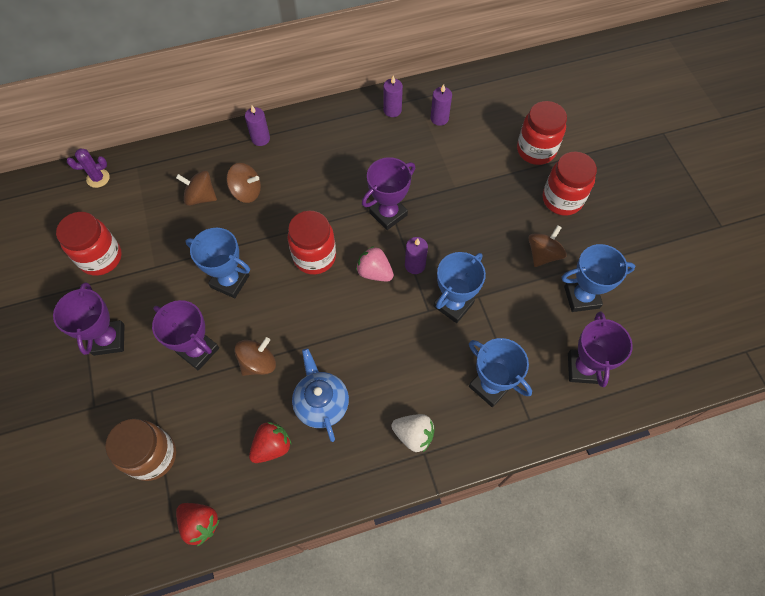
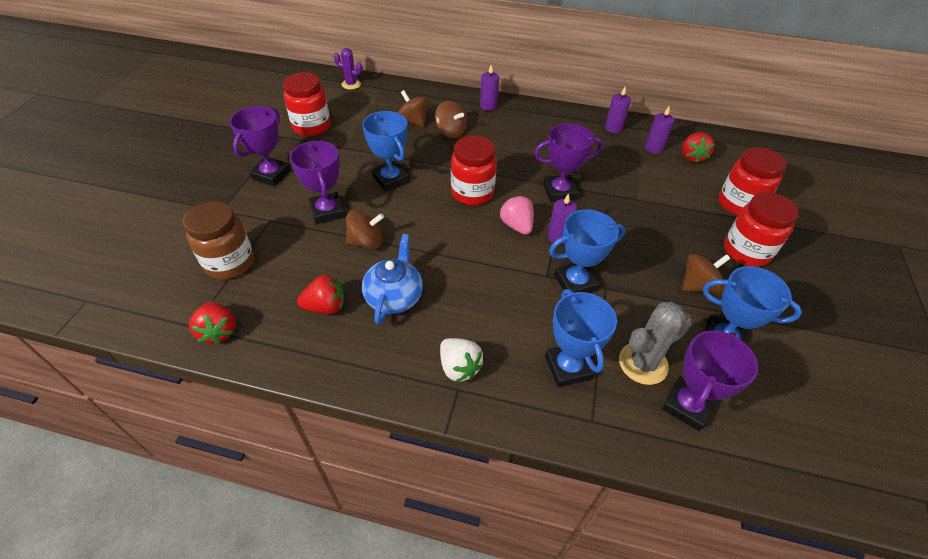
camera: 30 degrees right, 15 degrees down
none -> grey cactus [619,302,692,385]
none -> red strawberry [682,132,714,163]

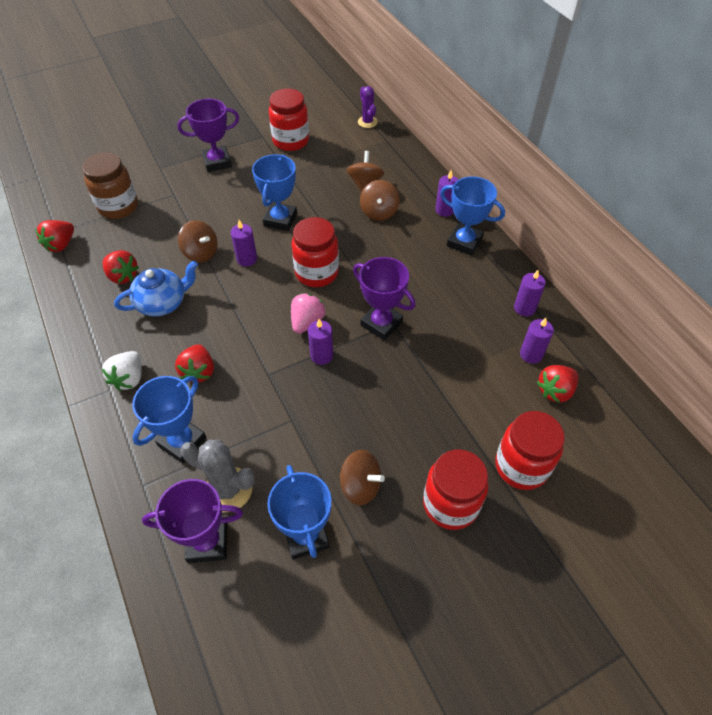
camera: 50 degrees right, 5 degrees up
purple trophy [289,141,345,224] -> none
blue trophy [549,210,625,293] -> blue trophy moved to [440,177,505,256]
none -> red strawberry [175,344,214,383]
none -> purple candle [231,220,257,267]

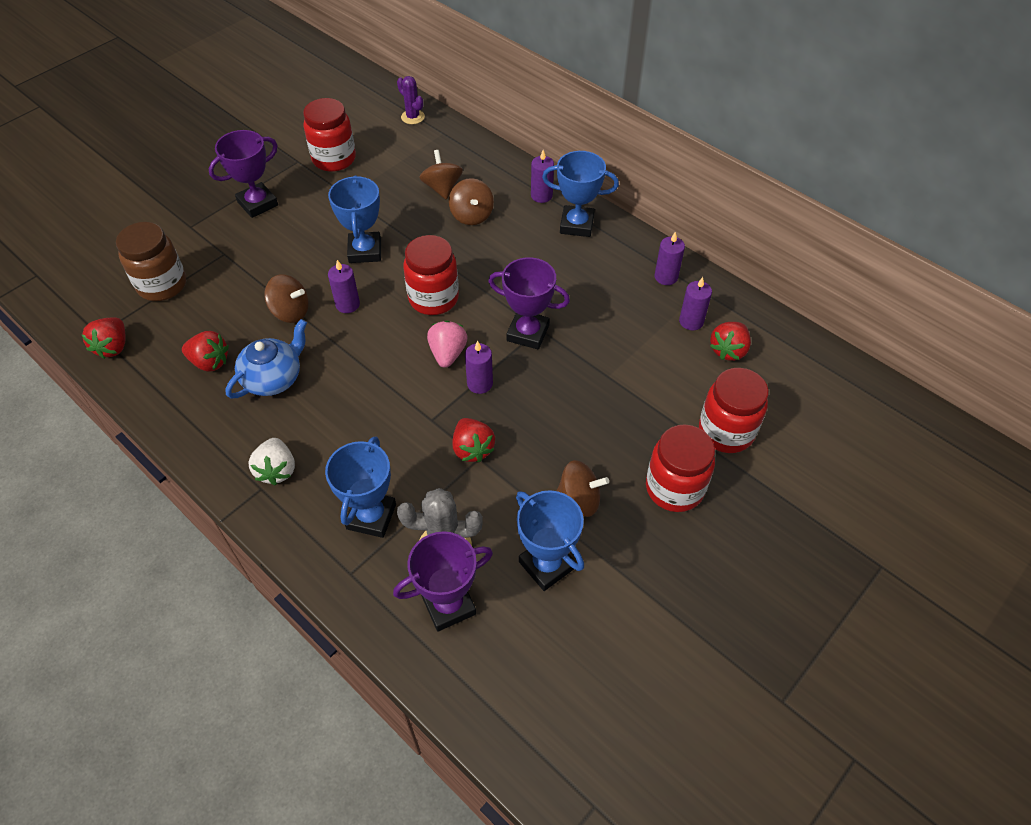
camera: 20 degrees left, 0 degrees up
red strawberry [175,344,214,383] -> red strawberry moved to [453,418,495,463]

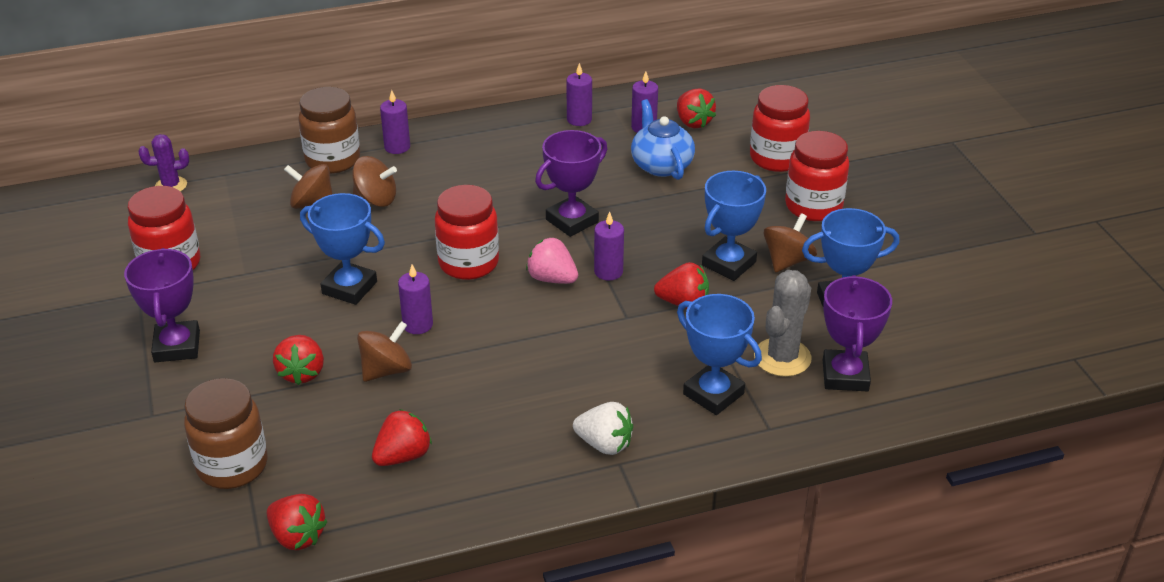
camera: 60 degrees left, 15 degrees down
blue teapot [225,319,307,399] -> blue teapot moved to [631,99,695,180]
blue trophy [542,151,619,237] -> blue trophy moved to [702,171,766,281]
none -> red strawberry [273,335,324,385]
none -> brown jar [298,87,360,174]

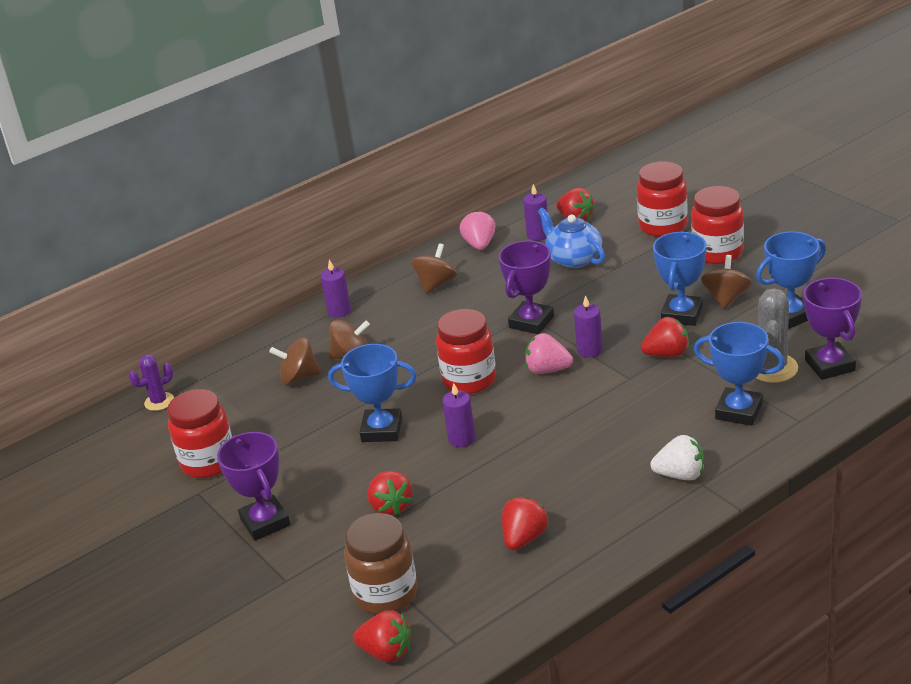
camera: 15 degrees left, 5 degrees down
red strawberry [267,494,328,550] -> red strawberry moved to [353,610,411,662]
brown jar [298,87,360,174] -> none
brown spinning top [357,321,412,382] -> brown spinning top moved to [411,243,457,294]
purple candle [566,63,592,126] -> pink strawberry [460,210,495,250]

